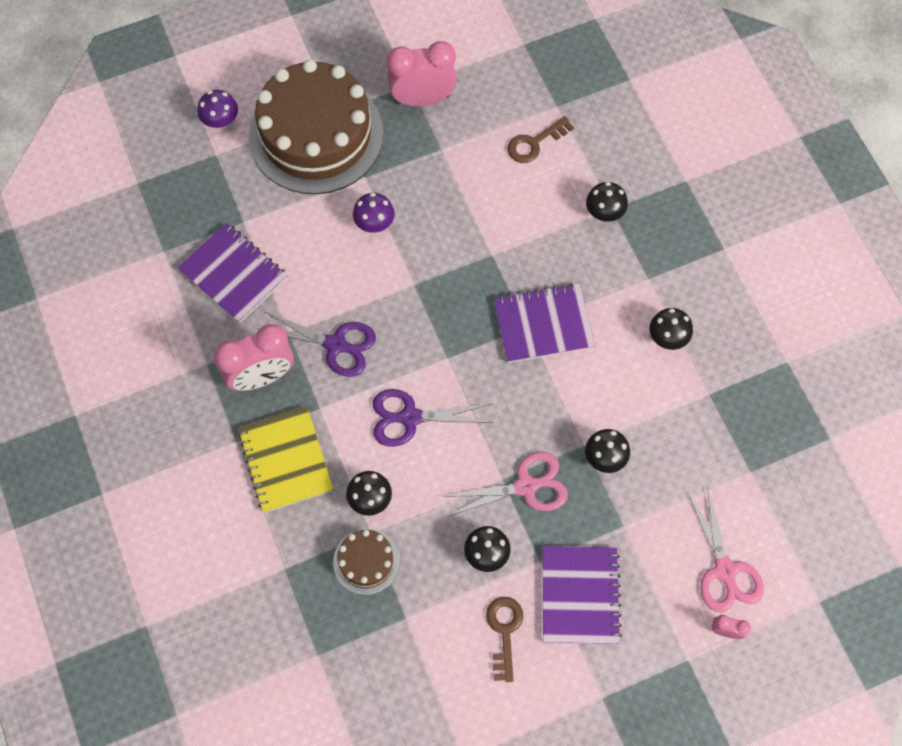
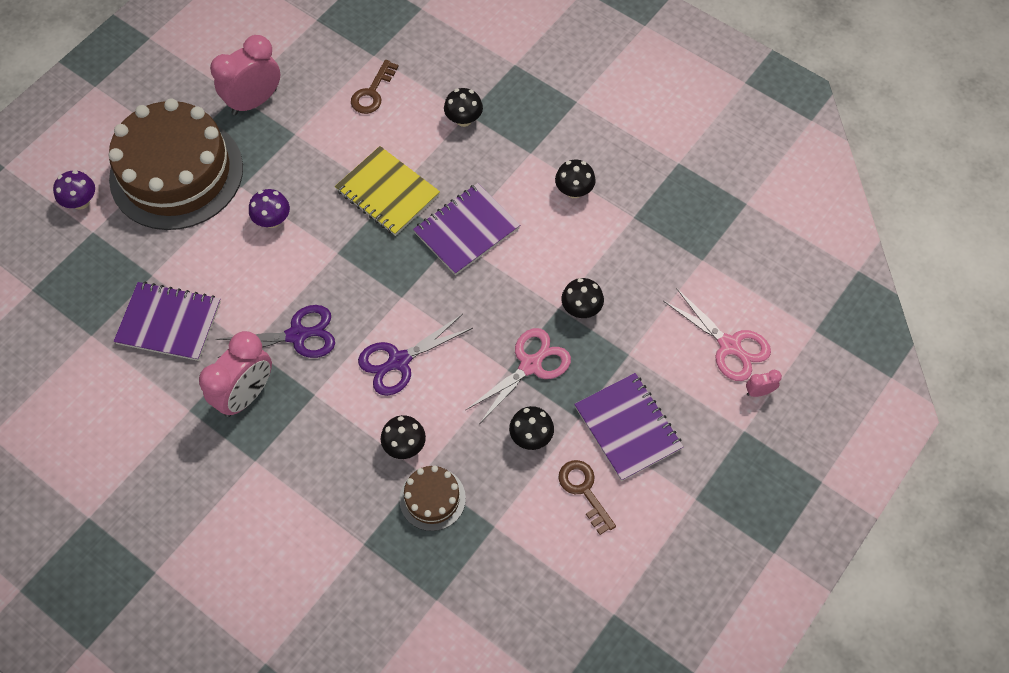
camera: 30 degrees left, 5 degrees down
yellow notebook [238,406,333,513] -> yellow notebook moved to [335,146,440,236]

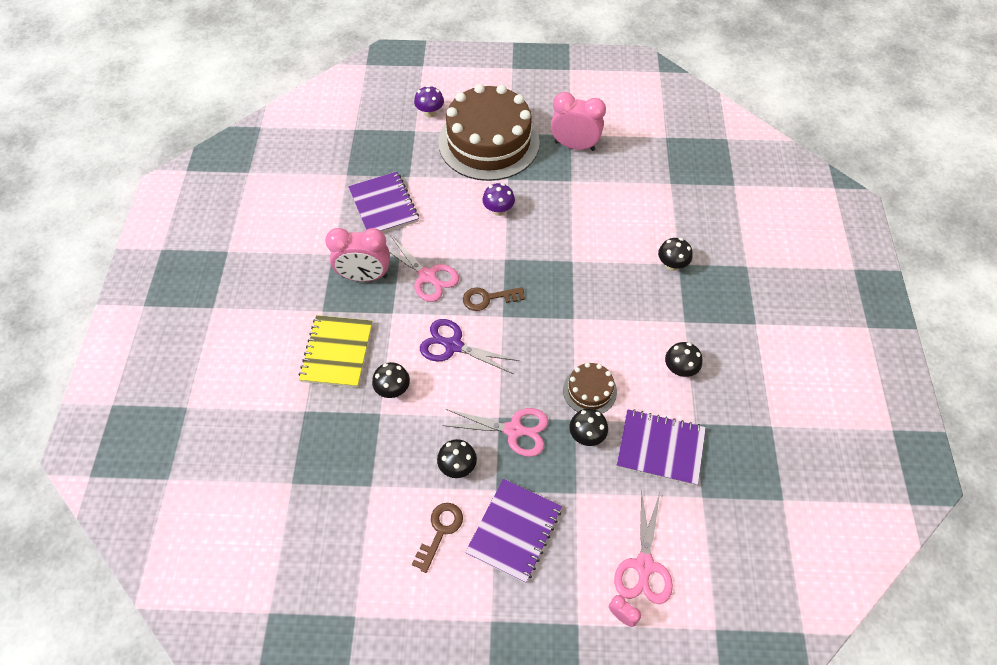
camera: 55 degrees right, 5 degrees down
purple scissors [216,305,335,358] -> pink scissors [389,235,459,302]
yellow notebook [335,146,440,236] -> yellow notebook moved to [299,315,372,388]
brown key [351,60,399,114] -> brown key moved to [463,287,525,311]
brown cake [399,466,466,531] -> brown cake moved to [563,362,617,413]
purple notebook [413,183,520,275] -> purple notebook moved to [617,409,706,486]

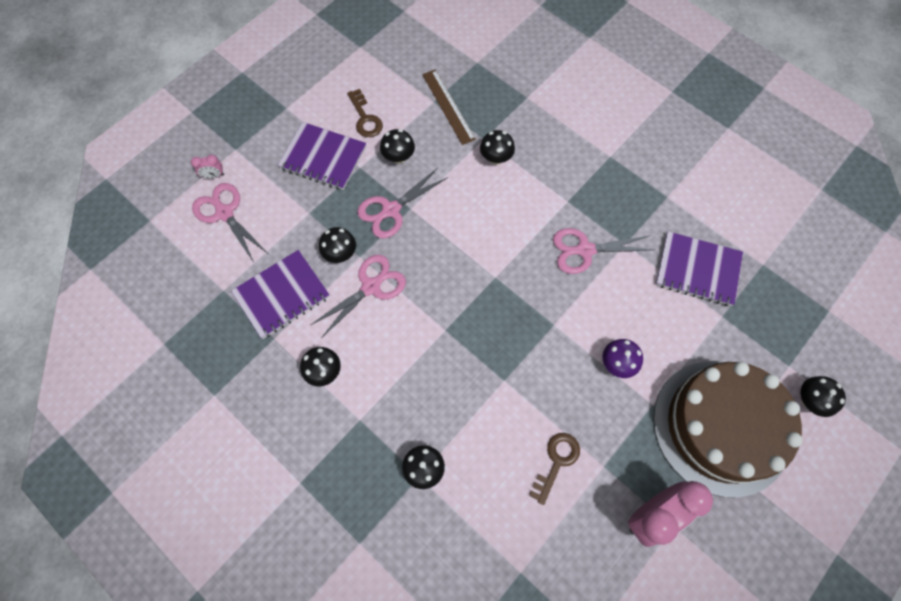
camera: 130 degrees right, 10 degrees up
yellow notebook [299,315,372,388] -> none
pink clock [325,228,390,282] -> none
purple mushroom [414,85,444,117] -> black mushroom [801,376,846,417]
purple scissors [420,319,519,374] -> none
brown key [463,287,525,311] -> brown key moved to [529,433,580,505]
purple notebook [465,479,562,583] -> purple notebook turned 45 degrees counterclockwise [278,122,366,190]
brown cake [563,362,617,413] -> pink scissors [311,255,406,338]
none -> brown ruler [422,70,476,145]

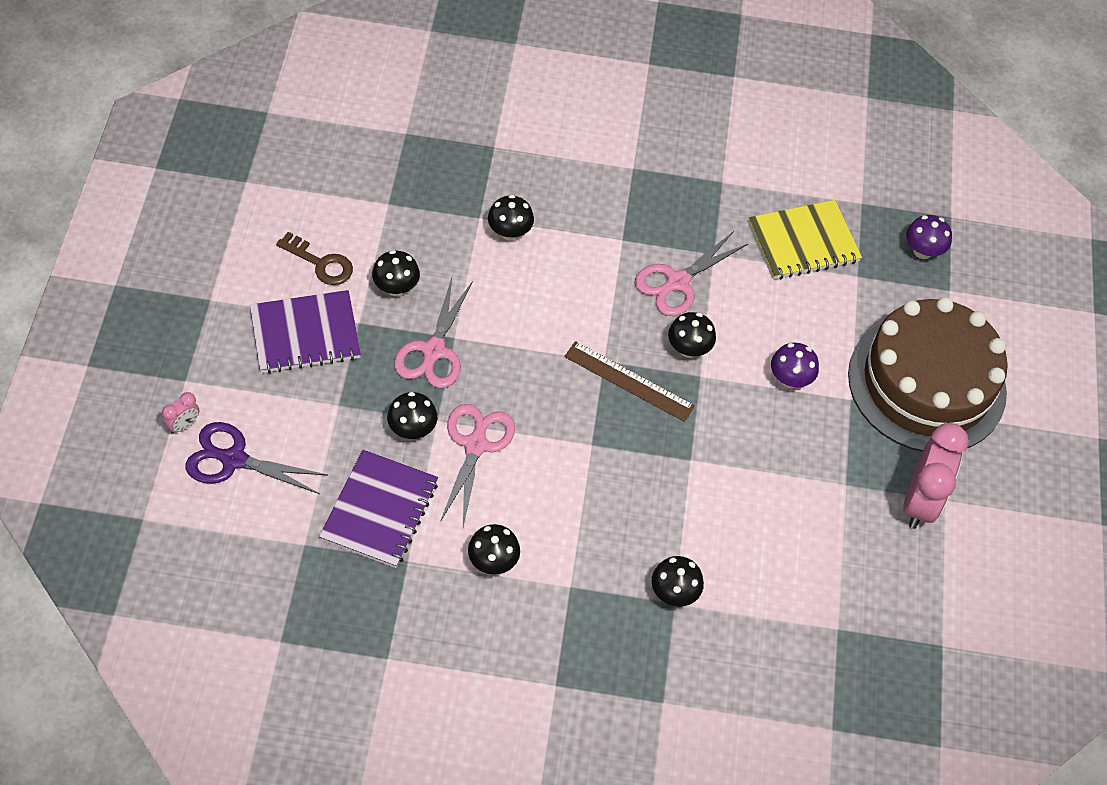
camera: 40 degrees left, 10 degrees down
pink scissors [192,183,267,262] -> purple scissors [185,422,328,494]
brown ruler [422,70,476,145] -> brown ruler moved to [564,341,695,422]
brown key [529,433,580,505] -> none
purple notebook [656,231,743,306] -> yellow notebook [748,200,862,279]
black mushroom [801,376,846,417] -> black mushroom moved to [668,312,716,358]
none -> purple mushroom [906,215,952,259]

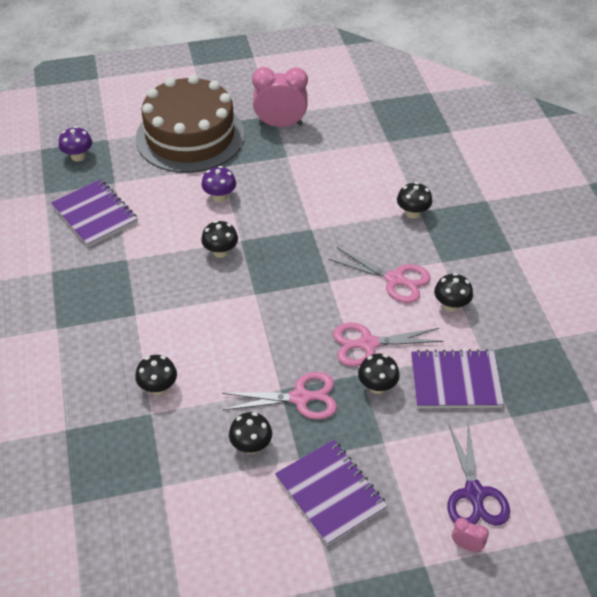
camera: 105 degrees left, 10 degrees down
brown key [276,232,353,285] -> none
brown ruler [564,341,695,422] -> none
pink scissors [635,231,749,316] -> pink scissors moved to [329,248,431,303]
yellow notebook [748,200,862,279] -> purple notebook [51,179,138,247]

